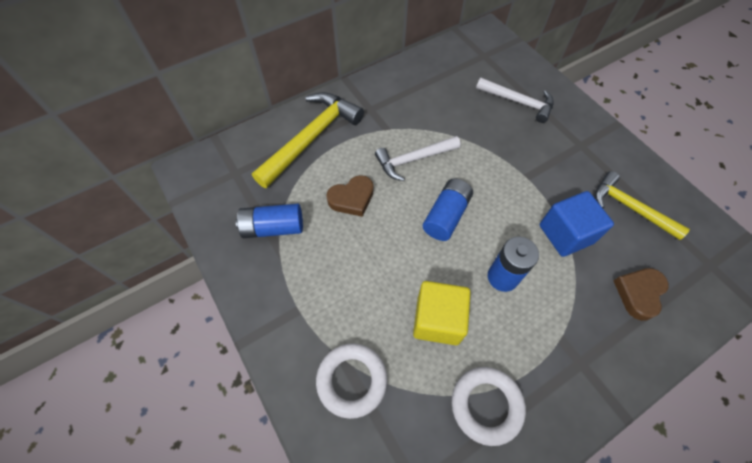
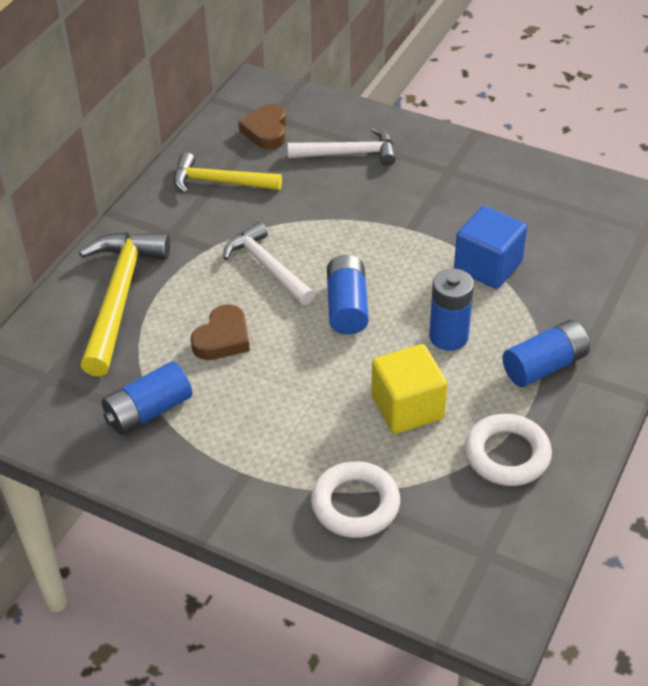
camera: 30 degrees left, 15 degrees down
white hammer [375,136,461,181] -> white hammer turned 105 degrees clockwise [223,222,315,305]
yellow hammer [595,171,690,240] -> yellow hammer moved to [174,152,282,194]
brown heart [614,268,669,321] -> brown heart moved to [238,104,287,149]
none -> blue battery [502,320,590,387]

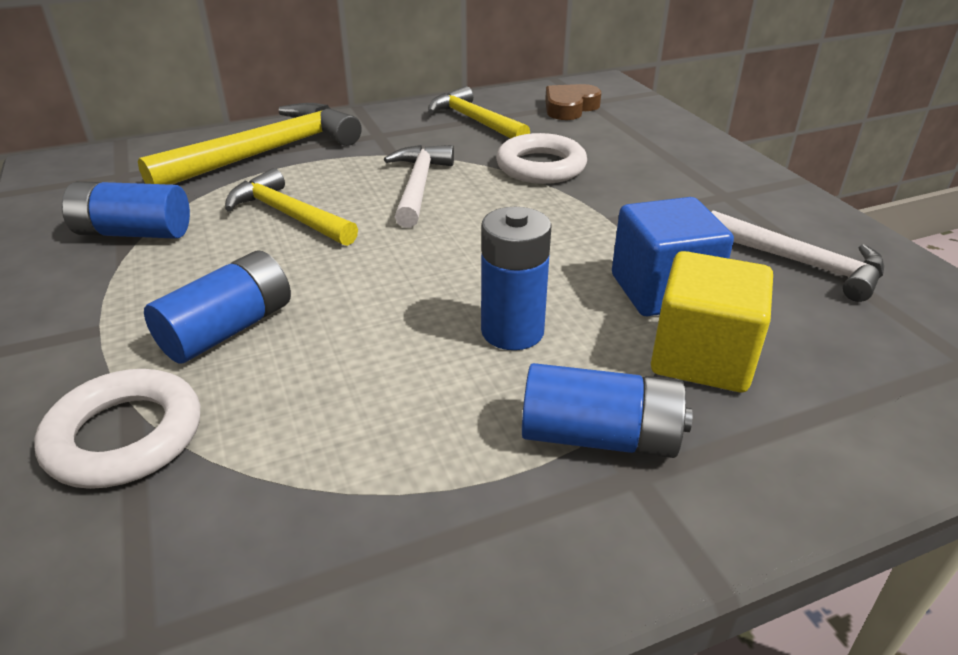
camera: 40 degrees right, 10 degrees down
brown heart [191,304,250,360] -> yellow hammer [225,168,358,246]
white hammer [288,127,396,166] -> white hammer moved to [711,210,884,302]
blue battery [327,255,369,335] -> blue battery moved to [144,250,291,364]
yellow cube [371,344,448,434] -> yellow cube moved to [651,251,773,392]
white ring [465,414,552,486] -> white ring moved to [496,133,587,184]

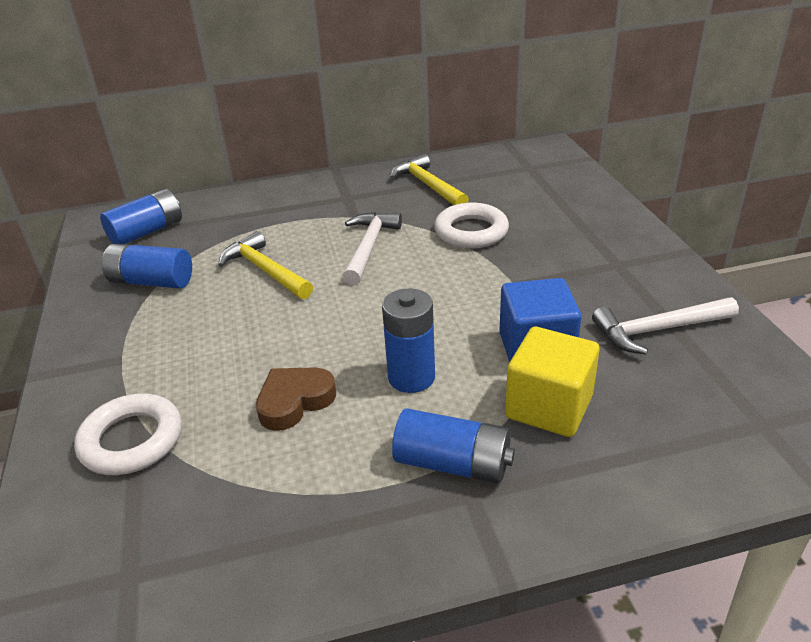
camera: 10 degrees right, 0 degrees up
yellow hammer [138,103,362,185] -> none
blue battery [144,250,291,364] -> blue battery moved to [100,189,182,244]
brown heart [545,84,601,120] -> brown heart moved to [256,367,336,431]
white hammer [711,210,884,302] -> white hammer turned 120 degrees clockwise [592,297,739,355]

